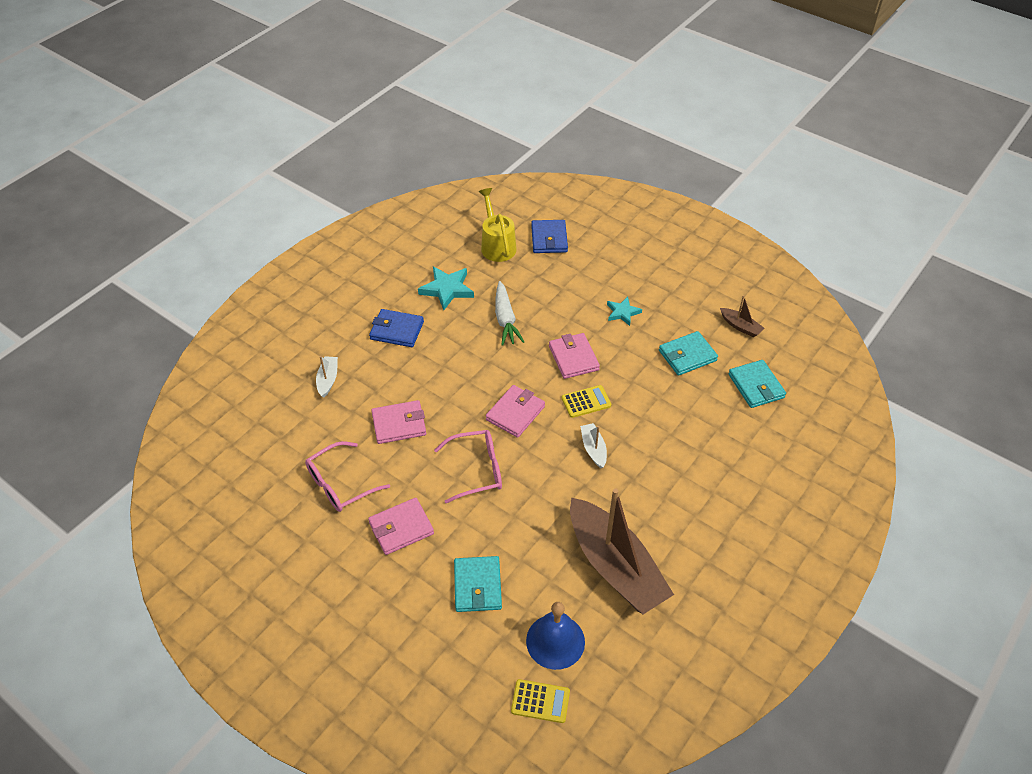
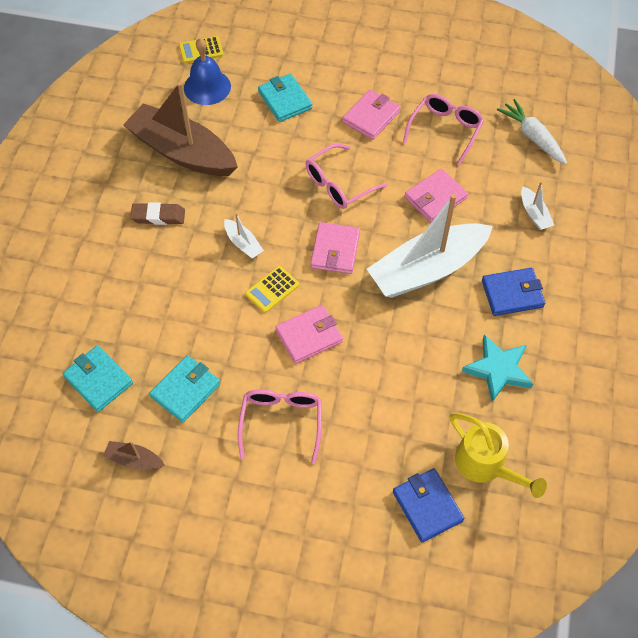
camera: 155 degrees right, 10 degrees up
white carrot [495,281,524,346] -> white carrot moved to [497,99,567,164]
pink wallet [549,333,600,379] -> pink wallet turned 75 degrees counterclockwise [275,305,343,364]
turquoise star [607,297,642,326] -> pink glasses [238,389,322,464]
none -> brown eraser [130,202,185,225]
none -> white boat [367,194,493,298]

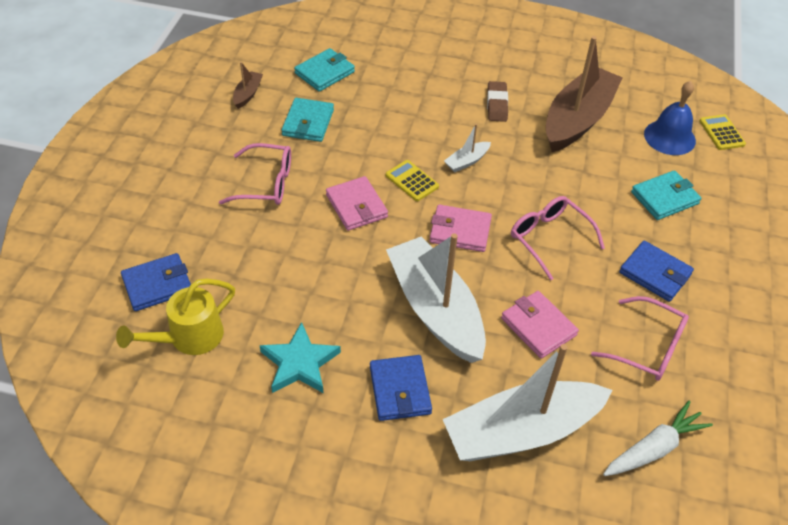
camera: 90 degrees right, 10 degrees down
turquoise wallet [149,355,221,423] -> turquoise wallet turned 60 degrees clockwise [282,98,334,142]
pink wallet [342,90,400,140] -> blue wallet [619,241,694,302]
white boat [521,182,554,230] -> white boat [443,344,612,461], size x2.43

